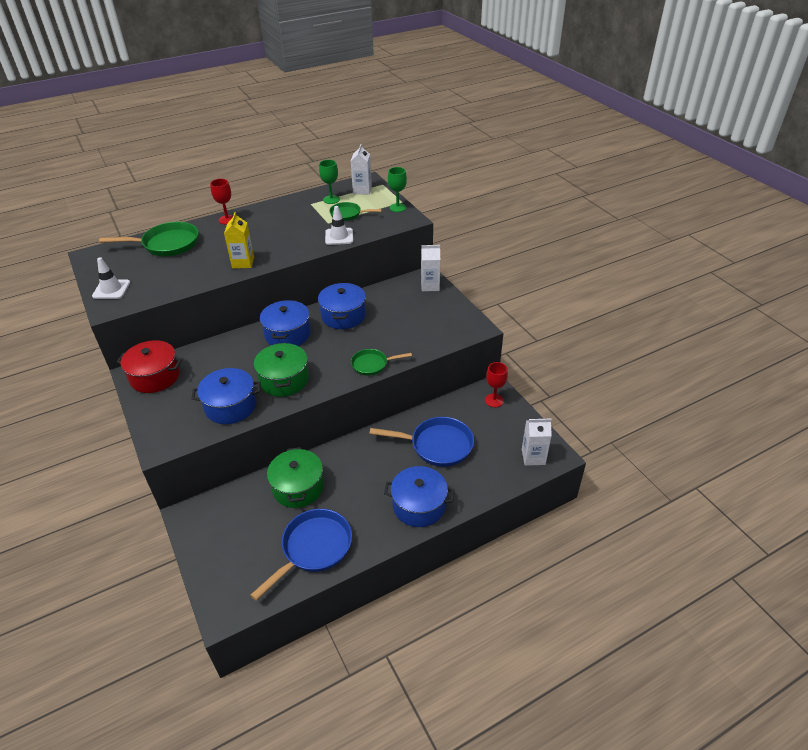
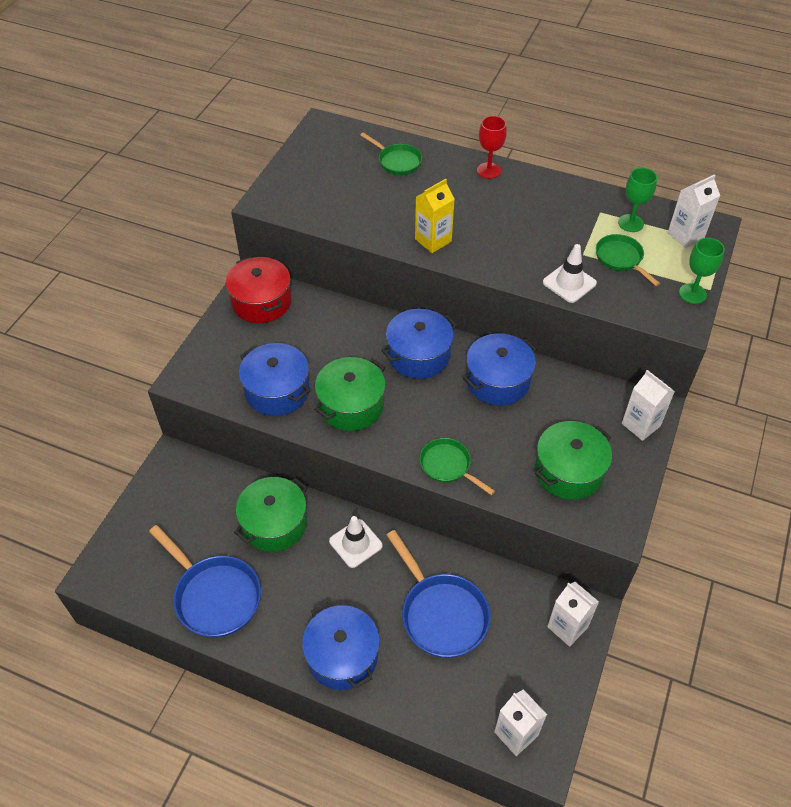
camera: 50 degrees right, 10 degrees up
white traffic cone [92,257,130,299] -> white traffic cone moved to [329,516,383,568]
green pan [99,222,199,256] -> green pan [360,132,422,175], size x0.59
blue pan [250,509,352,601] -> blue pan turned 45 degrees clockwise [149,525,261,638]
red goblet [485,362,508,407] -> white carton [547,582,599,647]
none -> green pot [535,421,612,500]

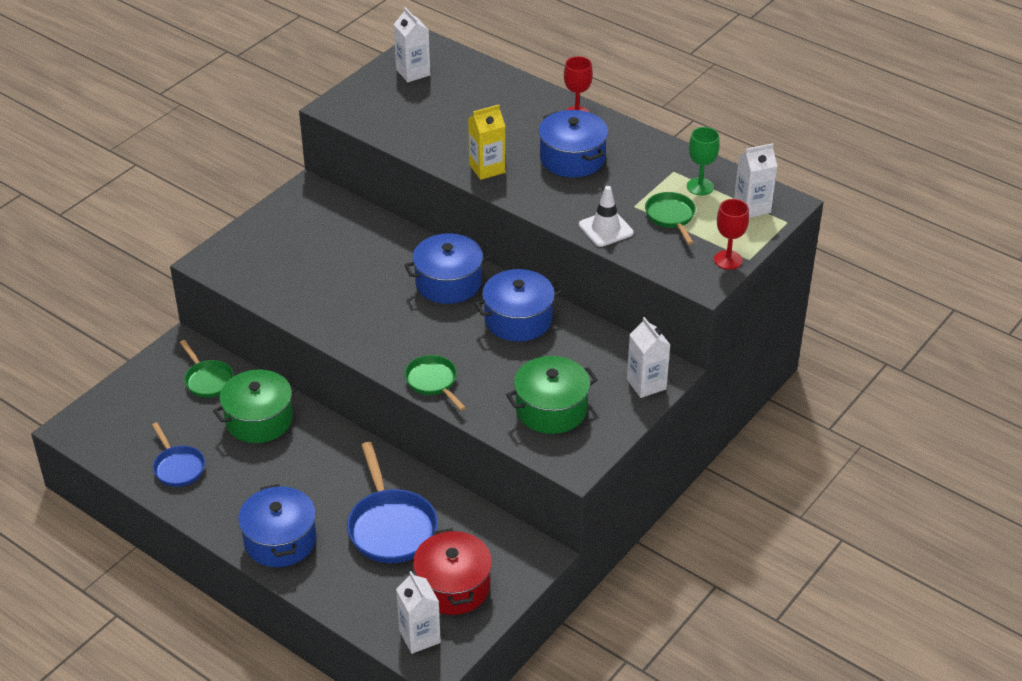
camera: 15 degrees right, 10 degrees down
blue pan [149,525,261,638] -> blue pan [152,423,205,487], size x0.59
red pot [226,257,291,323] -> red pot moved to [413,528,492,615]
blue pot [239,343,310,416] -> blue pot moved to [539,110,608,178]
green pot [314,357,386,431] -> none
white traffic cone [329,516,383,568] -> none
green pan [360,132,422,175] -> green pan moved to [180,340,234,398]
white carton [547,582,599,647] -> white carton moved to [394,7,430,82]
green goblet [679,238,725,304] -> red goblet [714,199,749,270]

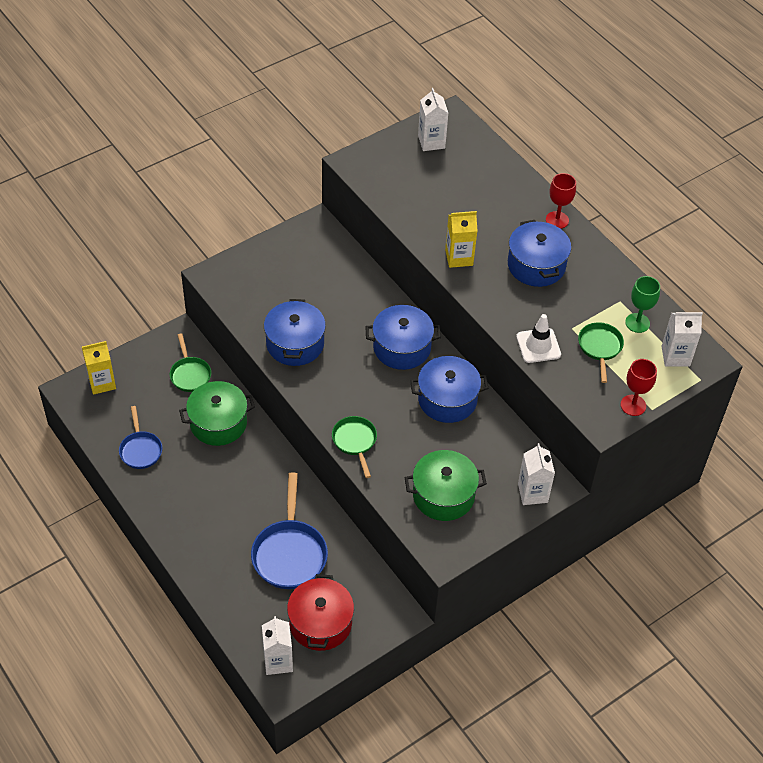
camera: 15 degrees right, 10 degrees up
blue pot [238,484,316,567] -> blue pot moved to [264,299,326,366]
none -> yellow carton [82,341,116,395]

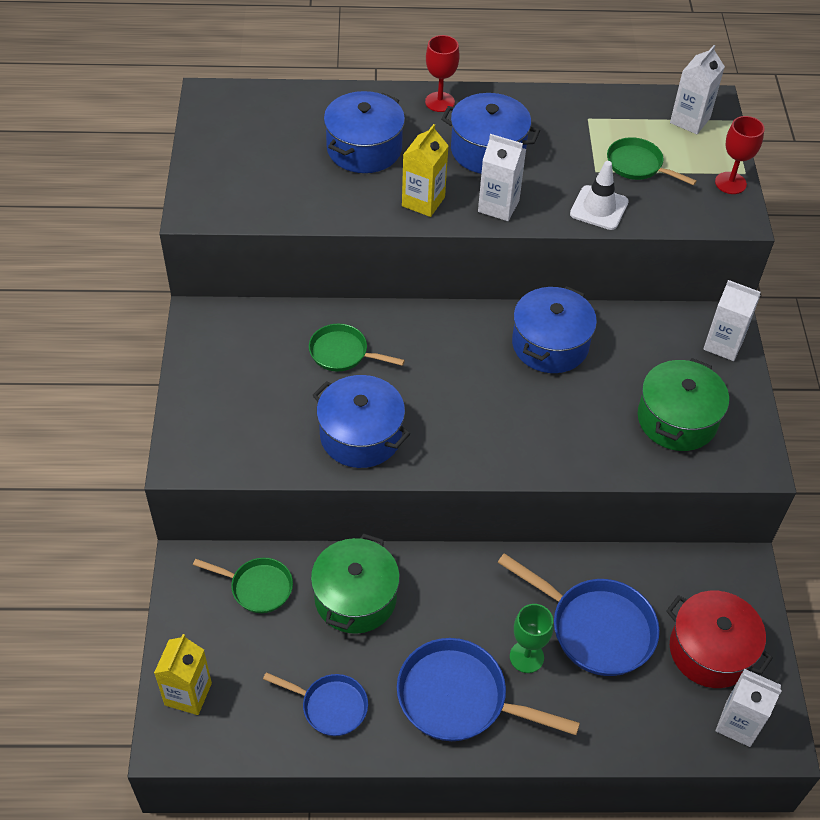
camera: 55 degrees left, 0 degrees up
green pan [332,416,377,478] -> green pan moved to [309,324,405,372]
blue pot [365,305,441,370] -> blue pot moved to [324,91,405,173]
white carton [418,88,448,151] -> white carton moved to [478,134,526,221]
green goblet [625,276,660,333] -> green goblet moved to [510,604,554,673]
none -> blue pan [397,638,580,741]

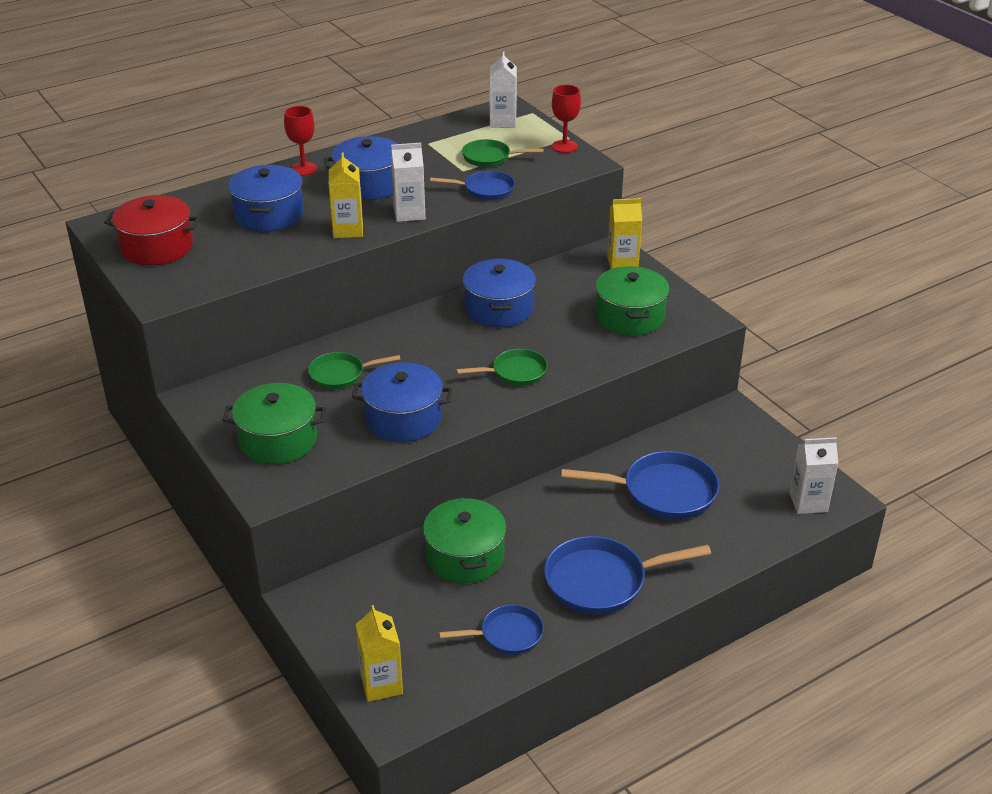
camera: 30 degrees left, 15 degrees down
green pan [193,558,293,613] -> green pan moved to [456,349,548,386]
green goblet [510,604,554,673] -> none
white traffic cone [570,161,629,230] -> blue pan [430,171,515,200]
red pot [666,591,773,688] -> red pot moved to [104,195,200,265]
white carton [703,280,761,361] -> yellow carton [607,198,642,269]
none -> green pot [223,383,326,464]

